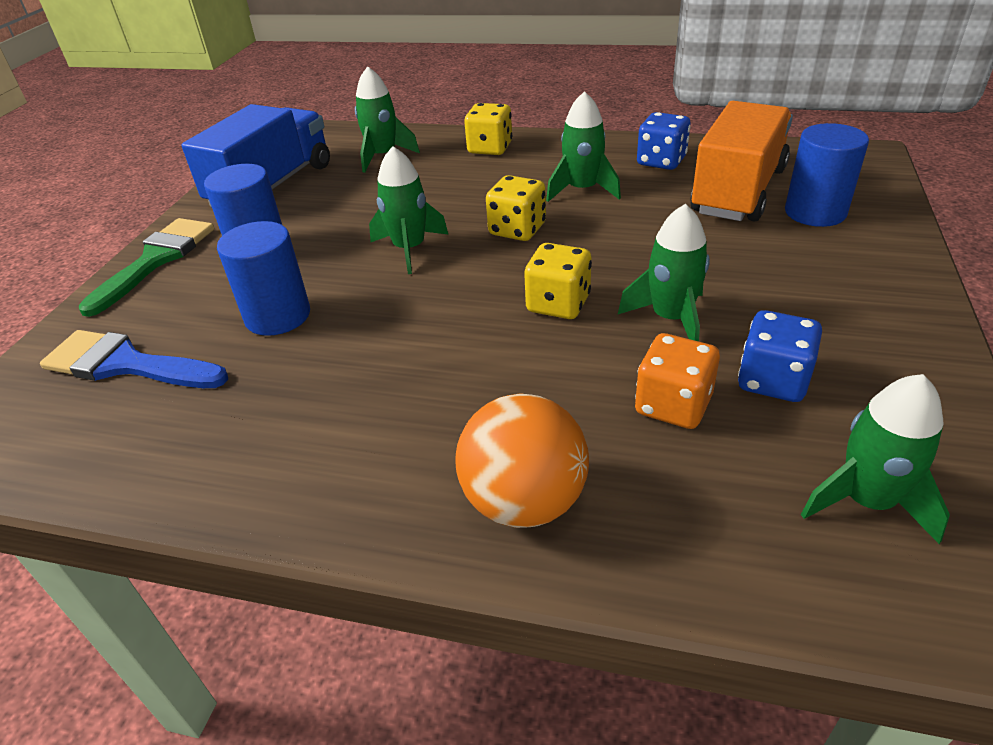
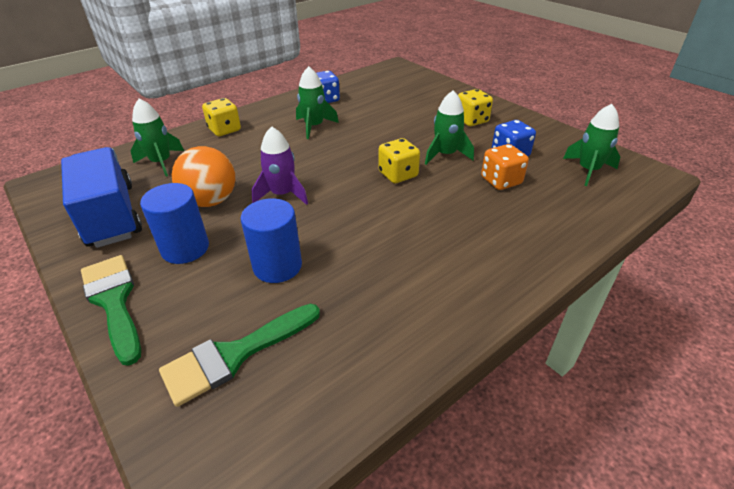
camera: 55 degrees left, 0 degrees up
blue brush [40,330,228,388] -> green brush [159,304,320,407]
green rocket [369,146,448,274] -> purple rocket [252,126,308,205]
orange ball [455,393,589,528] -> orange ball moved to [172,146,235,207]
yellow dice [486,175,546,241] -> yellow dice moved to [458,89,493,126]
orange truck [690,101,793,222] -> none
blue cylinder [785,123,869,227] -> none

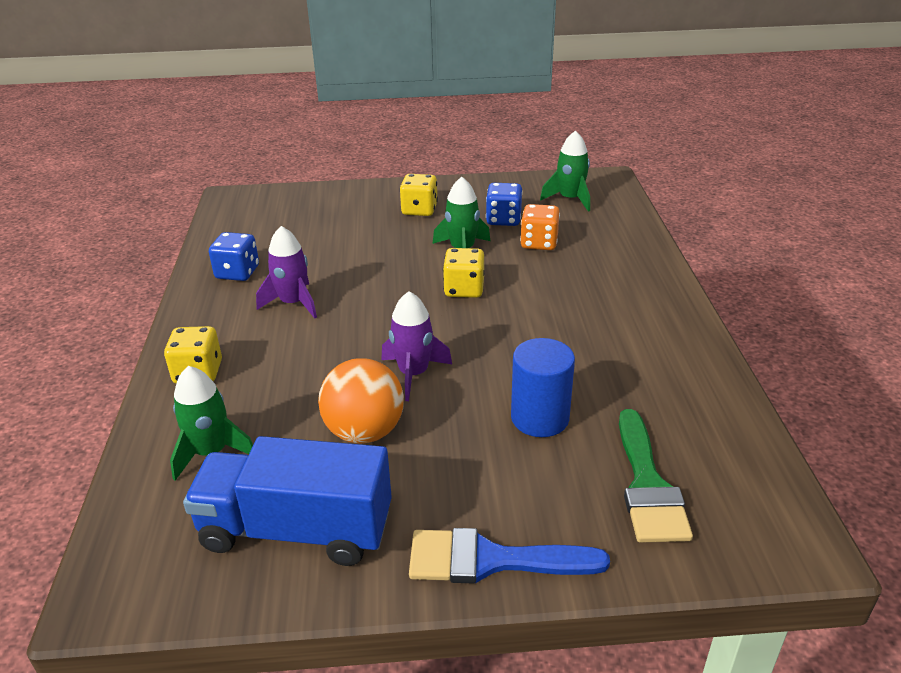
camera: 55 degrees left, 5 degrees down
green brush [81,255,141,366] -> blue brush [409,528,610,584]
blue cylinder [140,183,209,264] -> none
green rocket [296,66,339,139] -> purple rocket [256,226,317,318]

